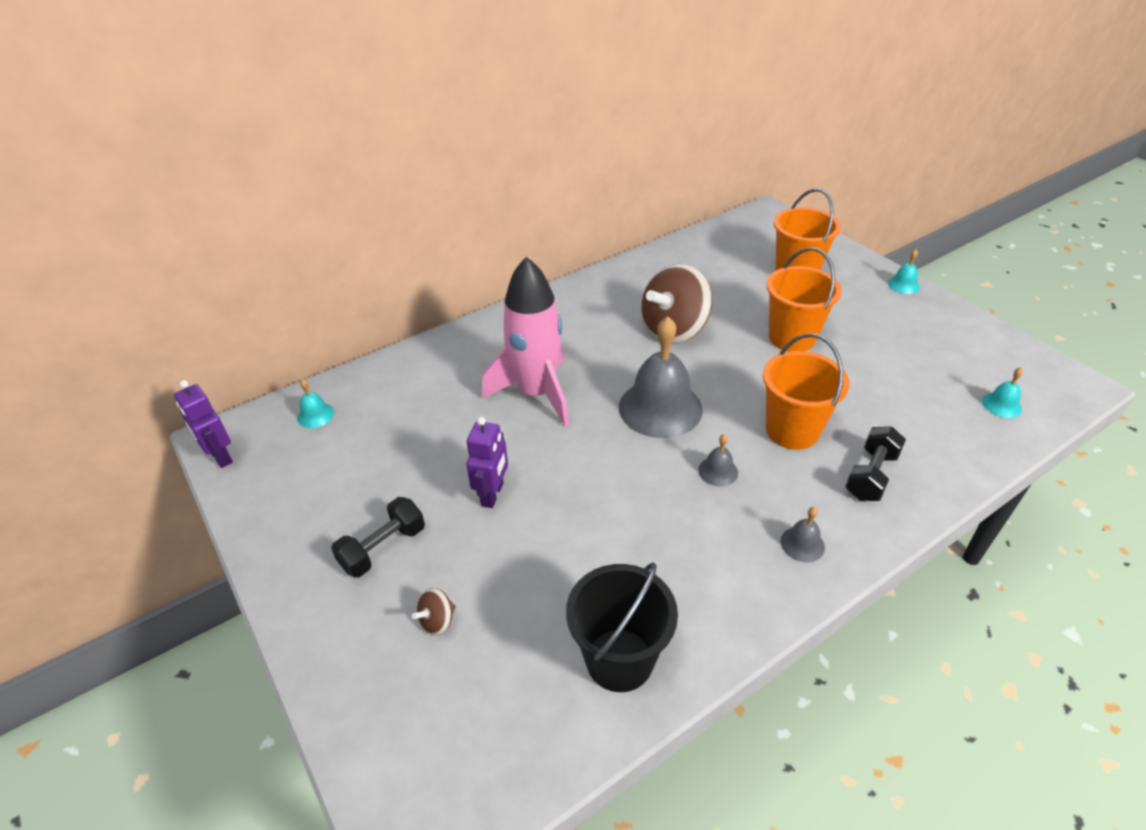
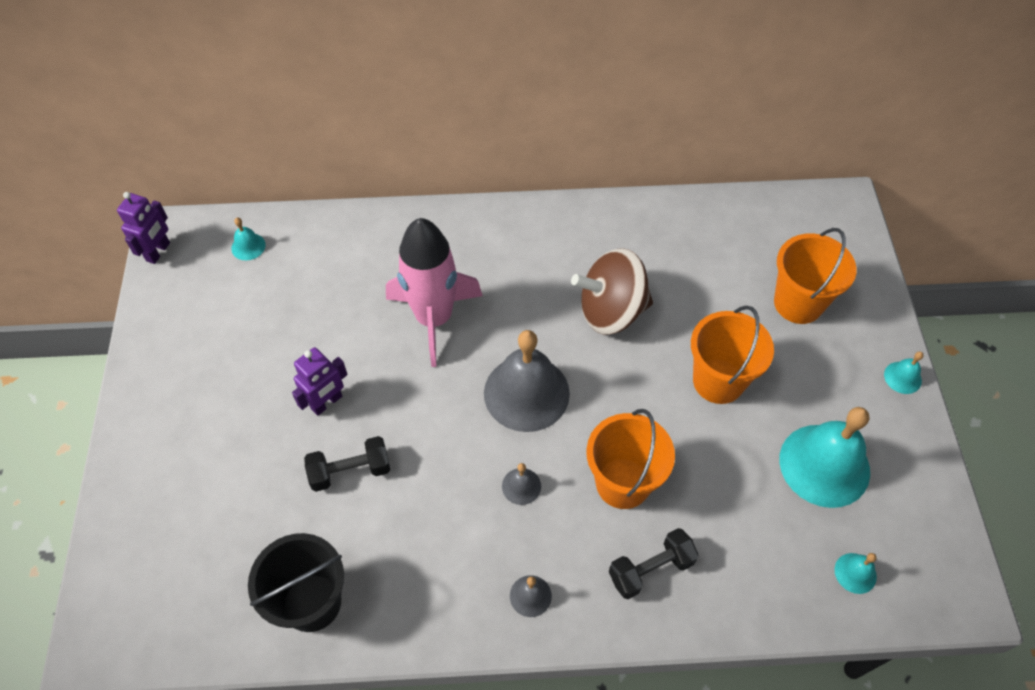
camera: 30 degrees right, 15 degrees up
purple robot [174,380,233,468] -> purple robot turned 150 degrees counterclockwise [117,192,170,264]
black dumbbell [331,497,425,578] -> black dumbbell moved to [304,436,390,492]
brown spinning top [412,588,456,635] -> none
none -> turquoise bell [779,407,870,508]

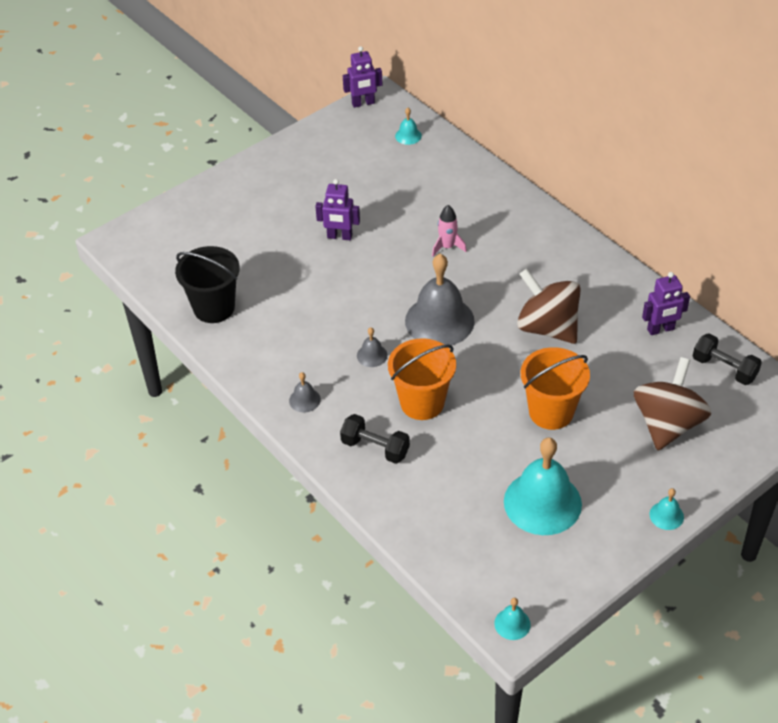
camera: 55 degrees right, 10 degrees down
black dumbbell [304,436,390,492] -> black dumbbell moved to [693,333,762,385]
pink rocket [386,218,483,367] -> pink rocket [432,205,467,256], size x0.44
orange bucket [774,228,857,324] -> brown spinning top [634,357,712,451]
turquoise bell [835,553,877,594] -> turquoise bell moved to [494,598,531,640]
none -> purple robot [642,272,690,335]

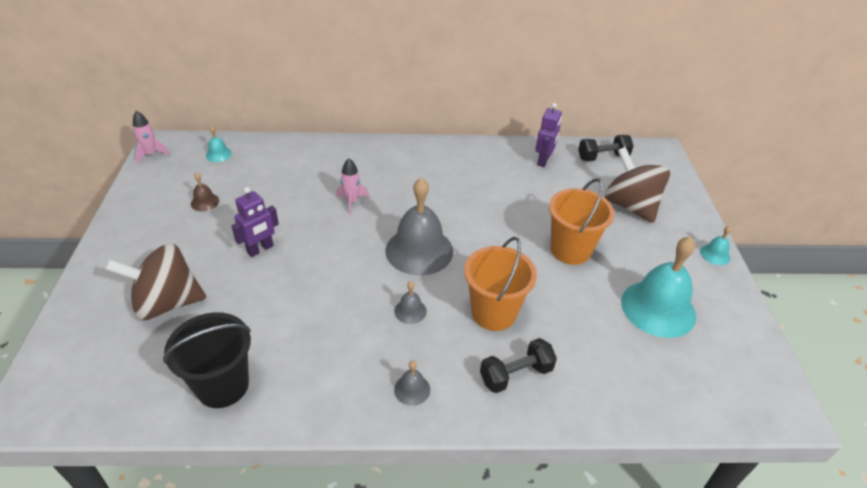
camera: 55 degrees left, 5 degrees down
purple robot [343,46,382,108] -> pink rocket [133,111,169,164]
turquoise bell [494,598,531,640] -> none
brown spinning top [517,269,581,344] -> brown spinning top moved to [105,243,206,320]
none -> brown bell [191,172,219,211]

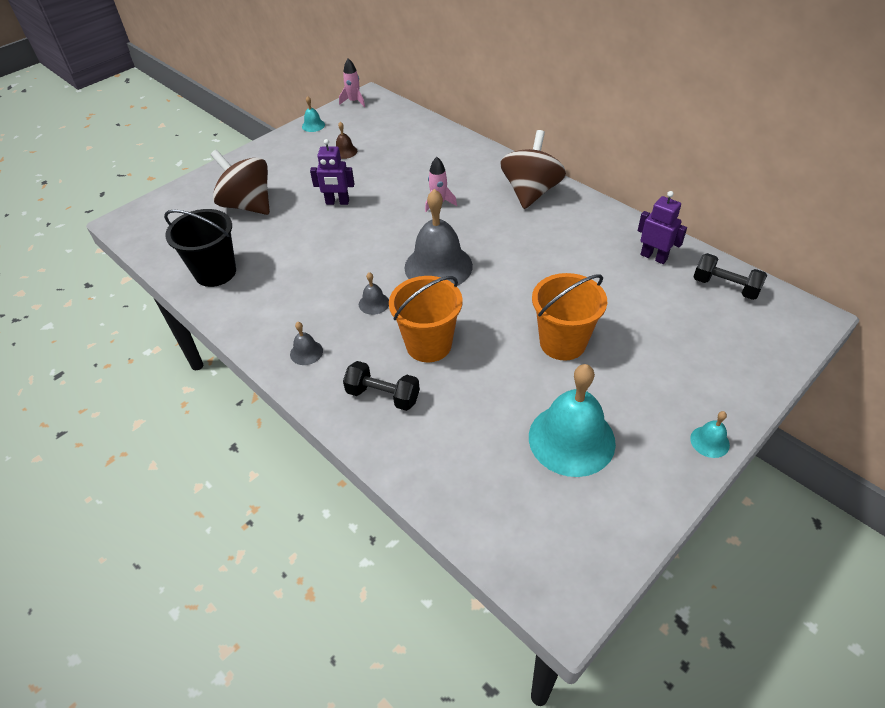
camera: 50 degrees right, 5 degrees up
turquoise bell [206,125,232,162] -> turquoise bell moved to [302,96,325,132]
purple robot [535,103,562,167] -> purple robot turned 120 degrees counterclockwise [638,191,687,264]
brown spinning top [605,147,670,223] -> brown spinning top moved to [500,130,566,209]

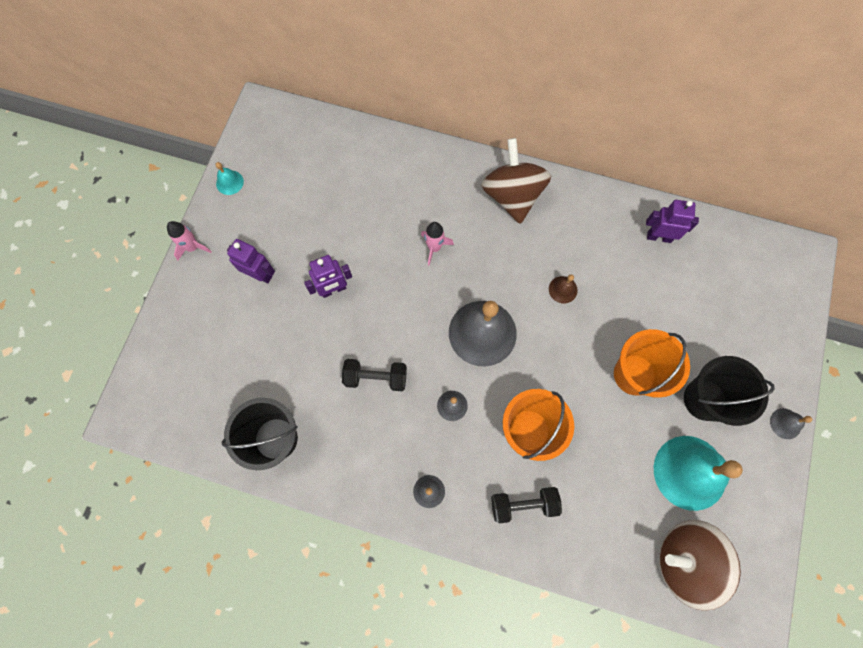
camera: 30 degrees left, 25 degrees up
brown spinning top [210,150,270,215] -> brown spinning top moved to [659,520,741,611]
brown bell [336,122,357,159] -> brown bell moved to [549,274,578,304]
pink rocket [339,58,365,107] -> pink rocket moved to [167,221,211,260]
turquoise bell [690,411,730,458] -> grey bell [770,408,812,439]
black dumbbell [693,253,767,300] -> black dumbbell moved to [342,359,407,391]
none -> purple robot [227,239,275,283]
none -> black bucket [684,356,775,426]

